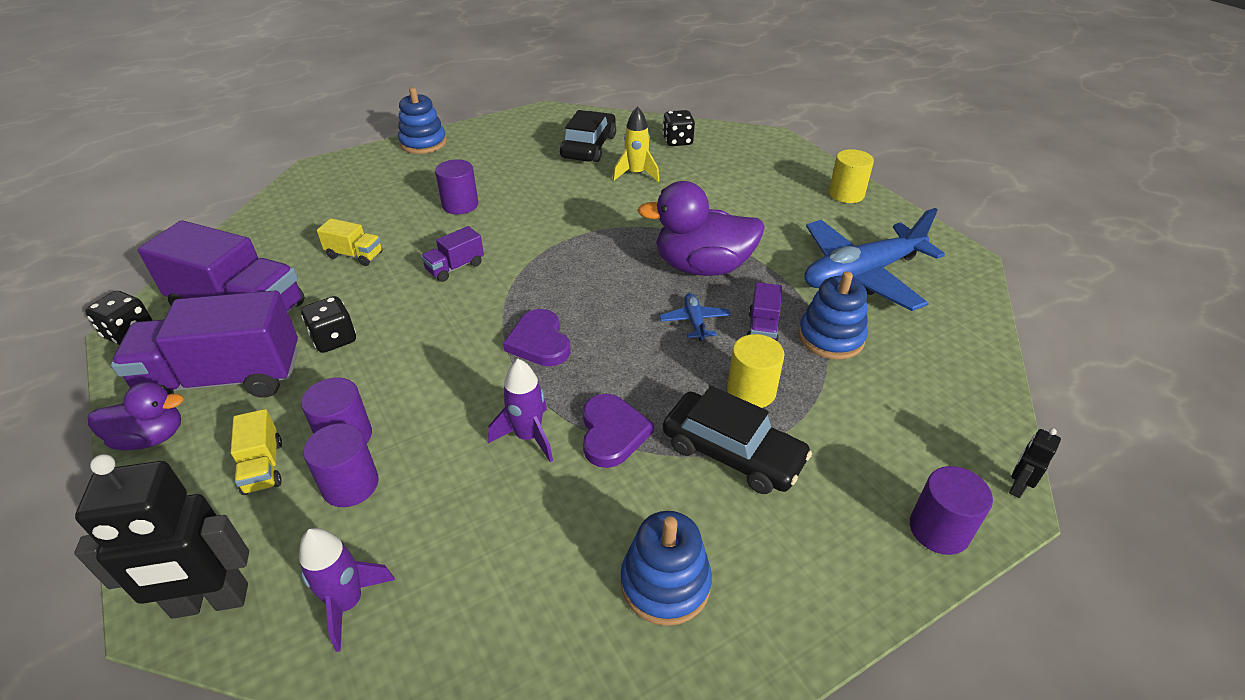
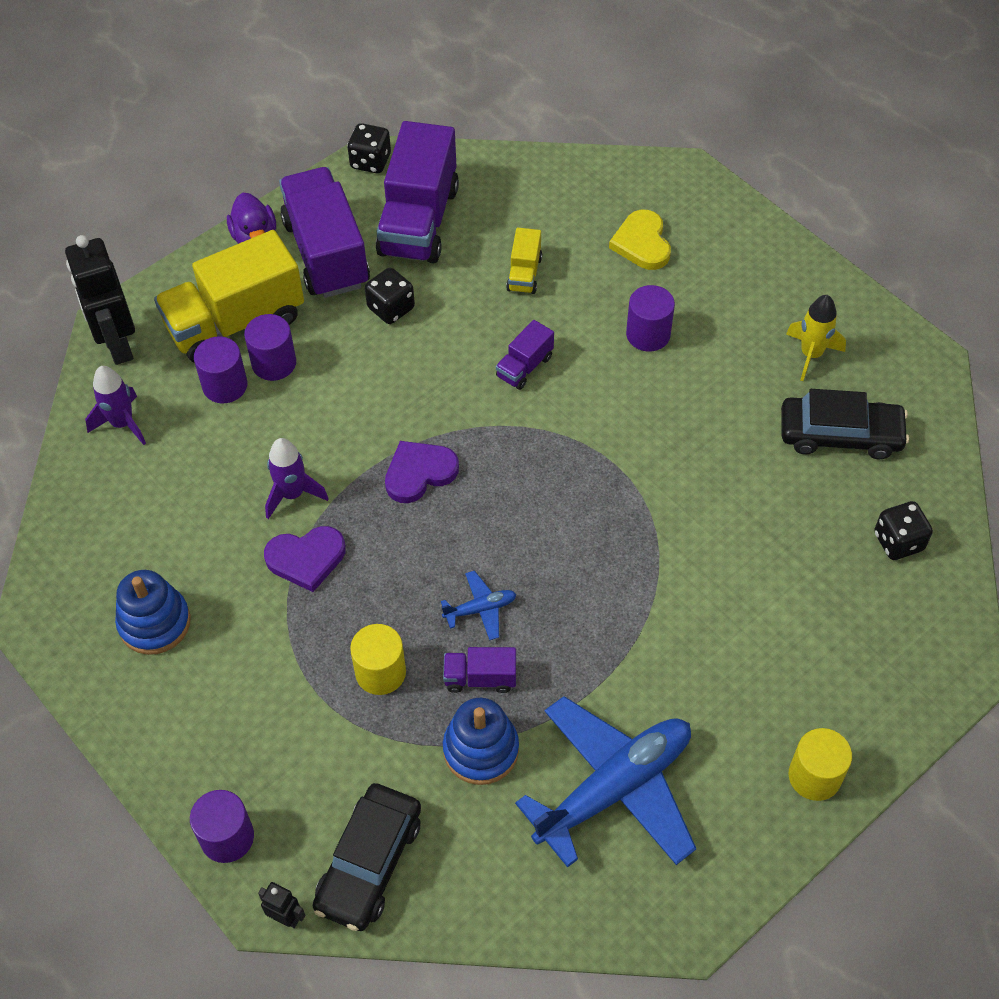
camera: 80 degrees right, 15 degrees up
yellow truck [231,409,282,495] -> yellow truck [154,230,304,363], size x2.17
blue stacking toy [398,87,447,154] -> none
purple truck [421,226,484,282] -> purple truck turned 90 degrees counterclockwise [496,320,554,390]
yellow rocket [613,106,659,182] -> yellow rocket moved to [786,295,846,381]
purple duck [637,181,765,276] -> none
black car [663,386,812,494] -> black car moved to [313,783,421,931]
blue plane [804,208,945,311] -> blue plane turned 90 degrees clockwise [515,696,697,868]
none -> yellow heart [609,210,671,270]

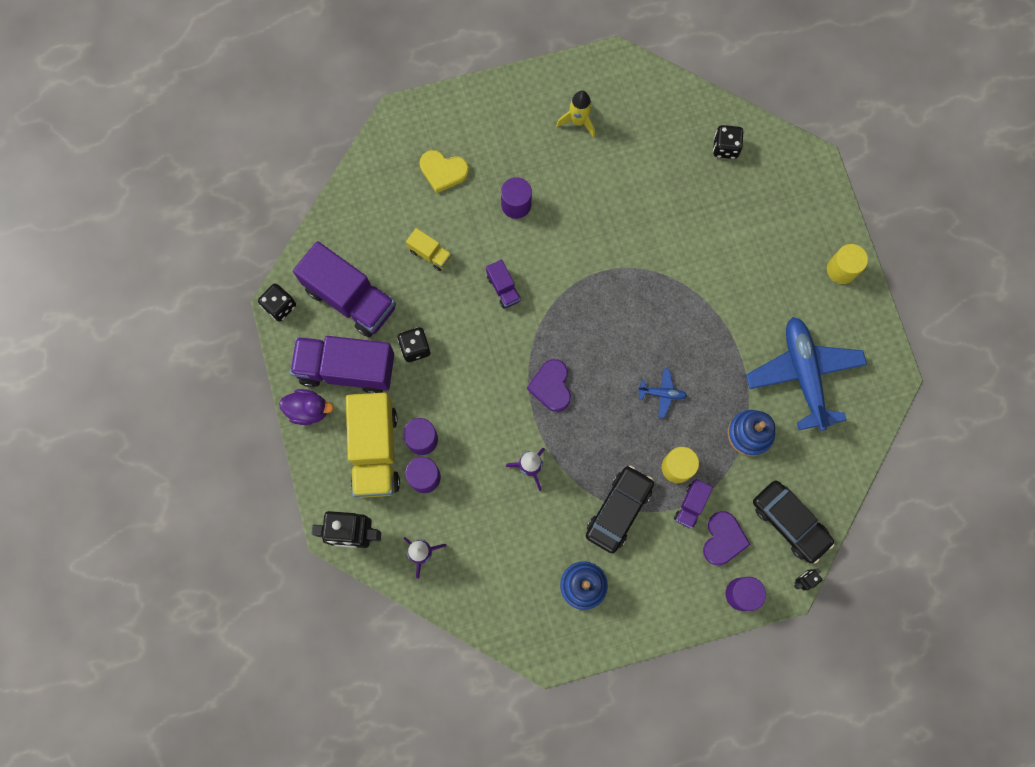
camera: 65 degrees left, 20 degrees up
purple heart [264,526,346,592] -> purple heart moved to [703,511,751,565]
blue plane [441,571,516,640] -> blue plane turned 90 degrees clockwise [638,368,687,418]
purple truck [443,647,516,693] -> purple truck moved to [674,479,713,529]
black car [781,389,909,459] -> black car moved to [586,465,654,553]

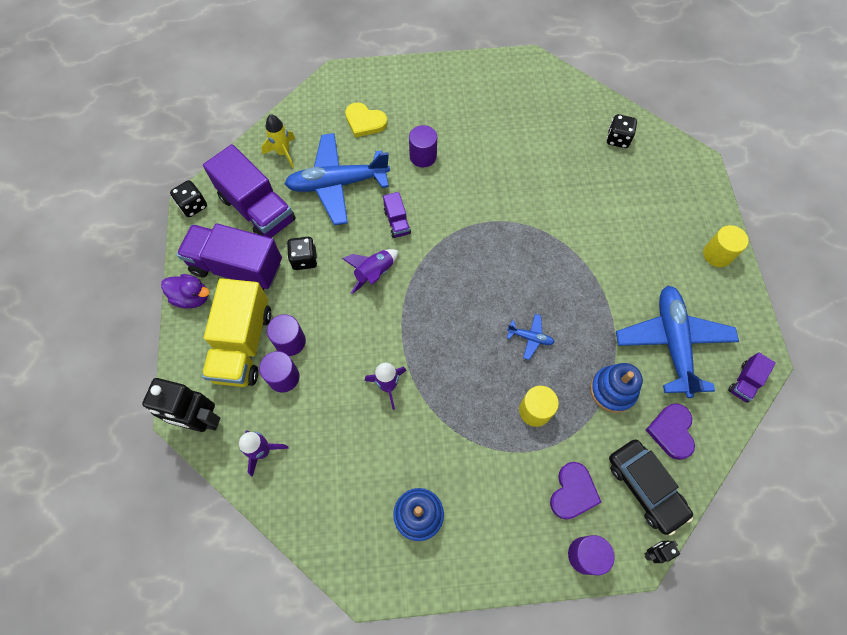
camera: 10 degrees right, 10 degrees down
yellow truck [406,228,452,271] -> blue plane [285,133,390,225]
purple heart [527,359,571,412] -> purple heart moved to [646,403,695,460]
yellow rocket [556,91,595,138] -> yellow rocket moved to [261,114,295,168]
black car [586,465,654,553] -> none
purple truck [674,479,713,529] -> purple truck moved to [728,352,776,403]
none -> purple rocket [342,249,398,294]

